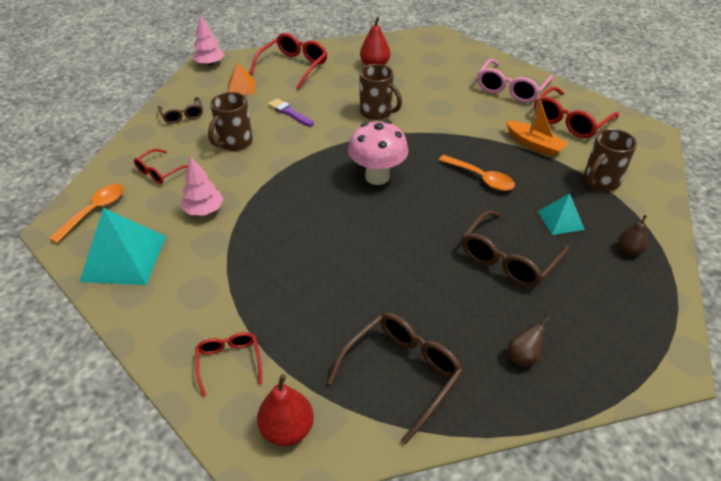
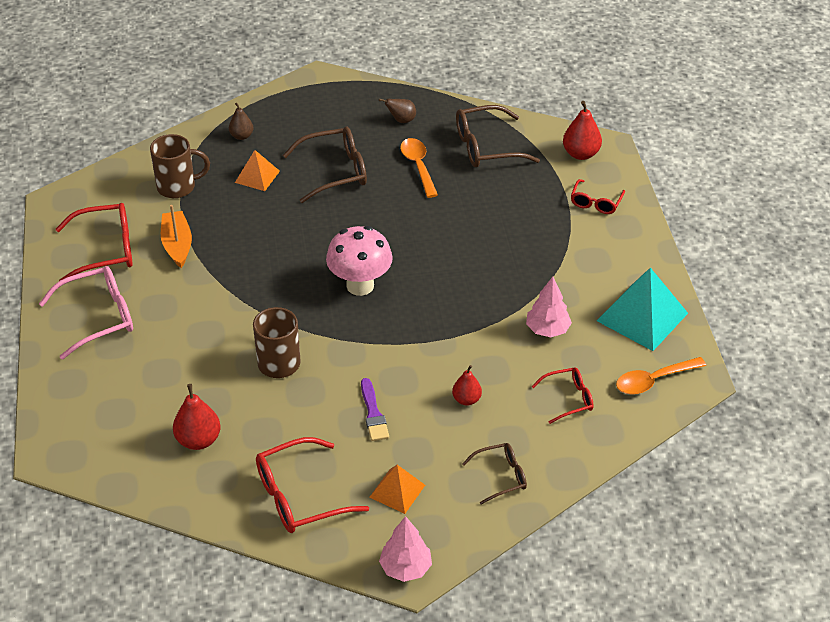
camera: 145 degrees left, 0 degrees up
brown glasses [158,97,203,124] -> brown glasses turned 60 degrees clockwise [462,443,527,505]
brown mug [208,92,253,151] -> red pear [452,365,482,406]
orange spoon [439,155,515,191] -> orange spoon moved to [400,138,438,198]
turquoise pyramid [538,193,585,235] -> orange pyramid [235,150,280,191]

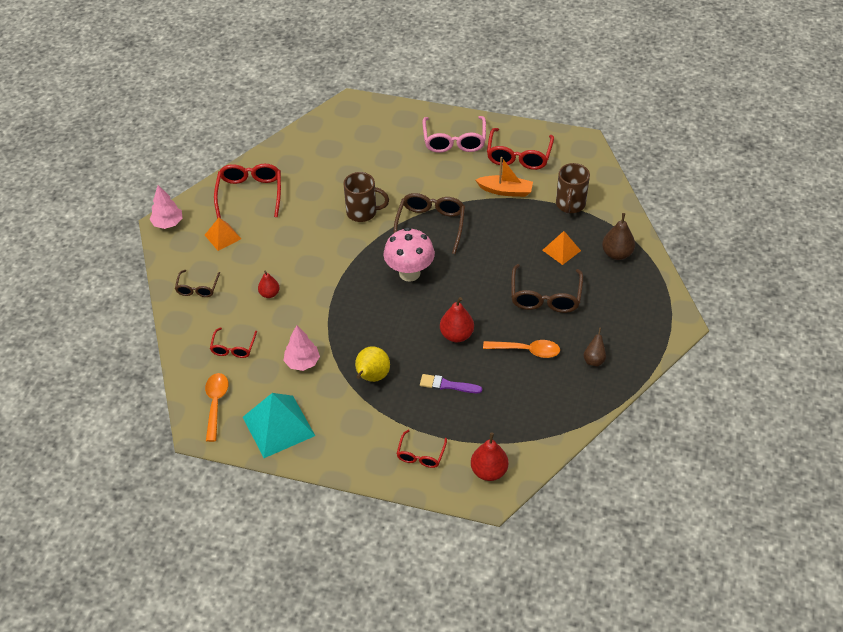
camera: 115 degrees right, 5 degrees up
red pear [173,384,221,450] -> red pear moved to [440,297,474,342]
brown pear [229,103,253,140] -> brown pear [602,213,635,260], size x1.55
purple brush [361,378,389,441] -> purple brush moved to [420,374,482,393]
brown glasses [456,105,540,167] -> brown glasses moved to [394,193,465,254]
red glasses [571,179,625,214] -> red glasses turned 120 degrees counterclockwise [397,430,447,468]
none -> yellow pear [355,346,390,382]

